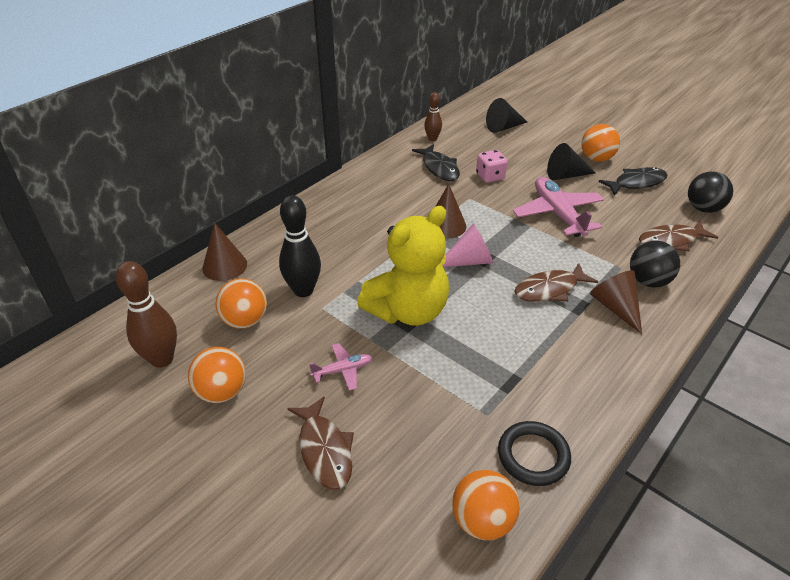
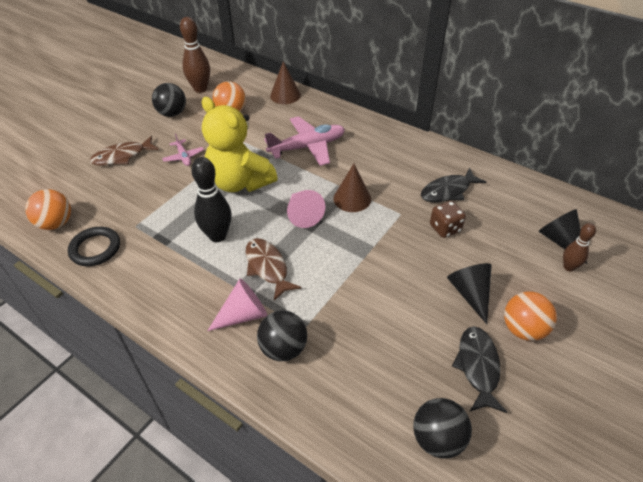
camera: 85 degrees right, 5 degrees up
orange ball [188,347,246,403] -> black ball [152,83,186,117]
black bowling pin [279,195,321,297] -> black bowling pin moved to [191,157,232,242]
brown bowling pin [424,92,442,141] -> brown bowling pin moved to [563,223,596,272]
pink dice [476,150,507,183] -> brown dice [430,201,466,238]
pink plane [513,177,604,237] -> pink plane moved to [264,116,345,166]
brown cone [590,270,642,334] -> pink cone [207,279,267,331]
black fish [599,167,667,196] -> black fish turned 150 degrees counterclockwise [452,326,507,413]
brown fish [639,221,718,251] -> none

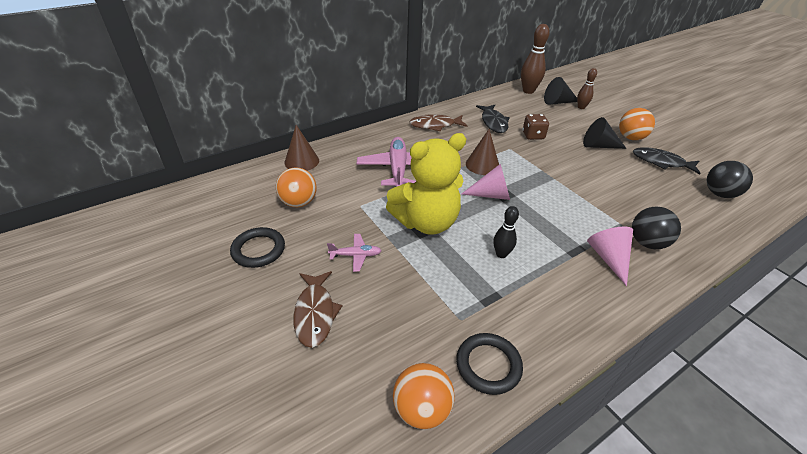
camera: 70 degrees left, 5 degrees down
black ball [152,83,186,117] -> black ring [230,227,285,268]
brown bowling pin [180,17,210,93] -> brown bowling pin moved to [521,24,550,94]
black bowling pin [191,157,232,242] -> black bowling pin [494,206,519,258], size x0.59
brown fish [246,238,302,301] -> brown fish moved to [409,114,467,131]

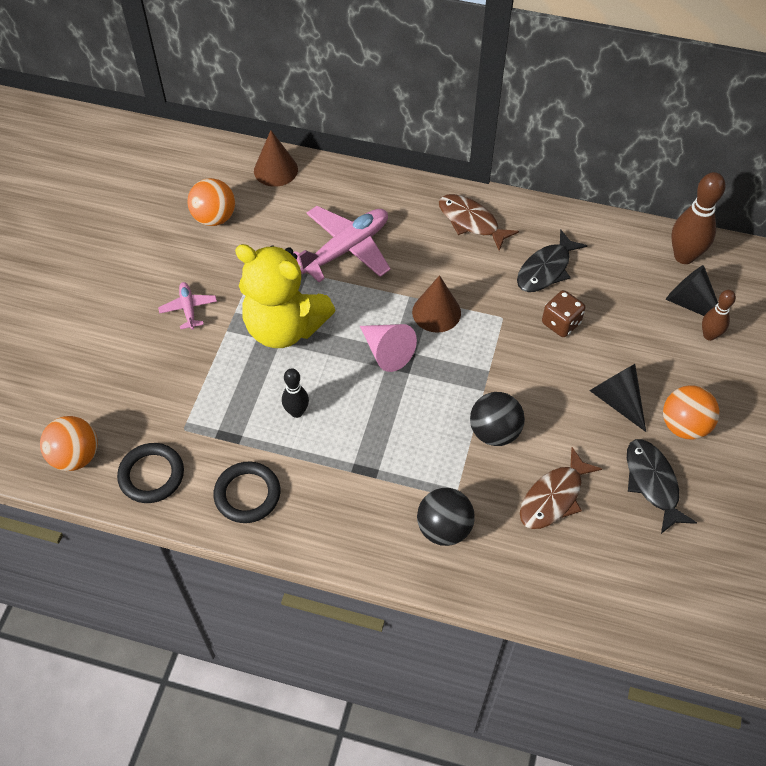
camera: 50 degrees right, 15 degrees up
black ring [230,227,285,268] -> black ring moved to [213,462,280,523]
brown fish [293,271,342,348] -> brown fish moved to [520,447,602,529]
pink plane [327,234,382,272] -> pink plane turned 150 degrees counterclockwise [158,282,217,330]
pink cone [587,226,633,286] -> none
black ball [707,161,753,198] -> black ball moved to [470,392,525,446]

